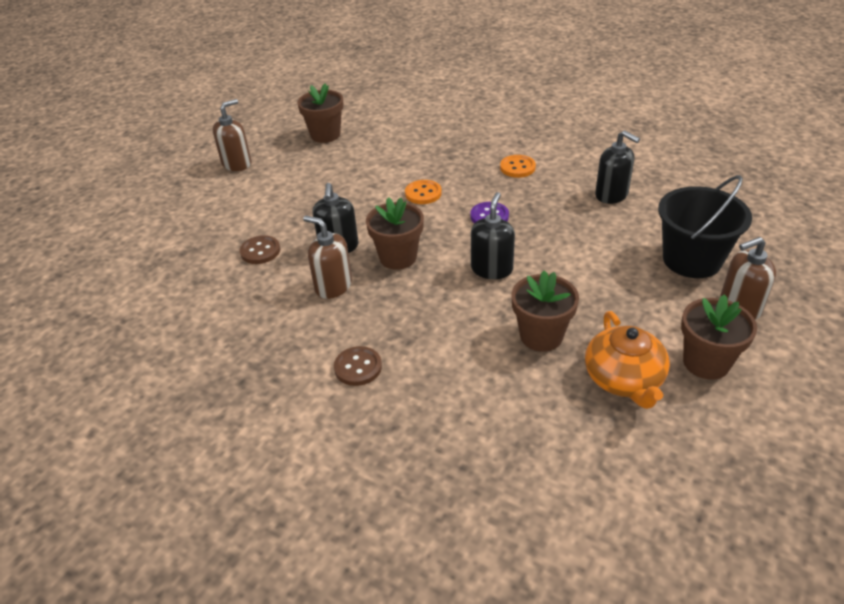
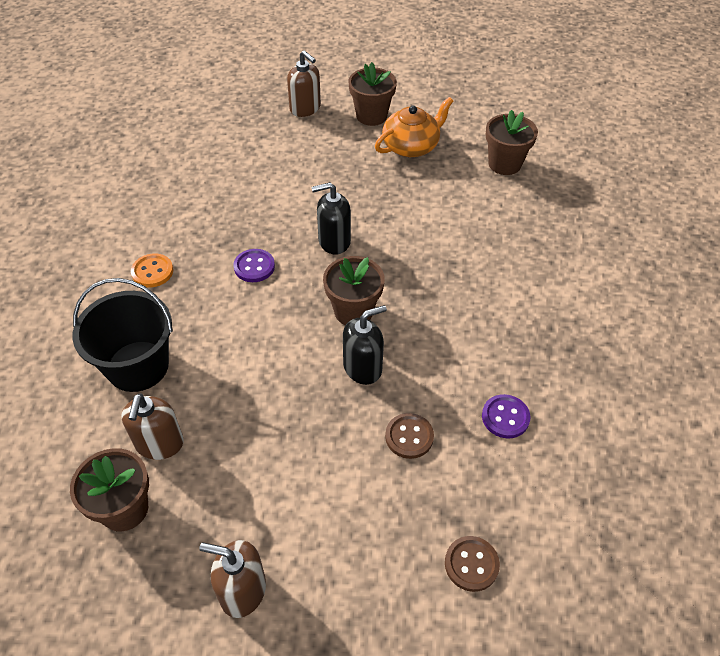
camera: 120 degrees left, 10 degrees up
brown soap dispenser [303,216,352,299] -> brown soap dispenser moved to [121,393,184,460]
brown button [334,346,382,386] -> brown button moved to [445,536,500,592]
orange button [405,180,442,204] -> none
brown flower pot [511,270,579,352] -> brown flower pot moved to [486,110,538,175]
black soap dispenser [595,130,640,204] -> none
black bucket [658,175,752,278] -> black bucket moved to [73,278,173,392]
none -> purple button [482,394,530,438]

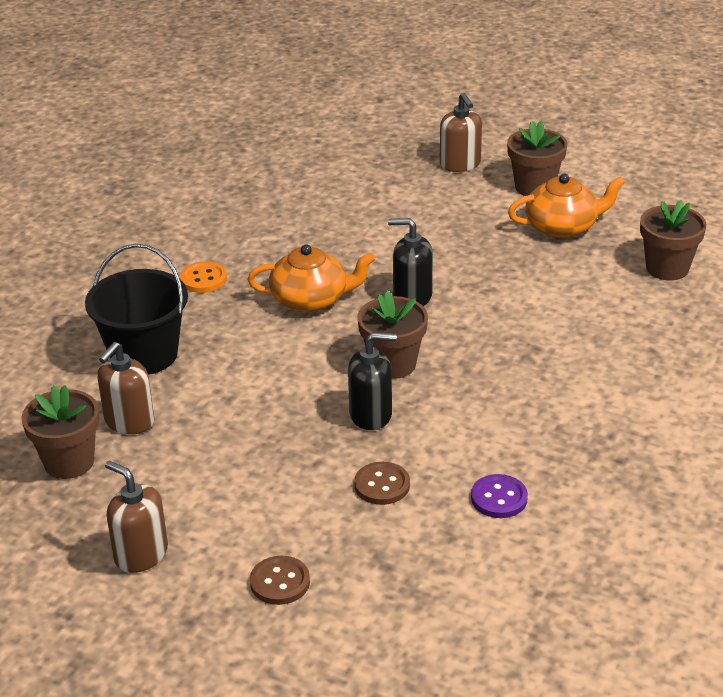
camera: 25 degrees right, 15 degrees down
purple button [234,249,275,282] -> orange teapot [248,244,376,312]
brown button [445,536,500,592] -> brown button moved to [250,556,310,605]

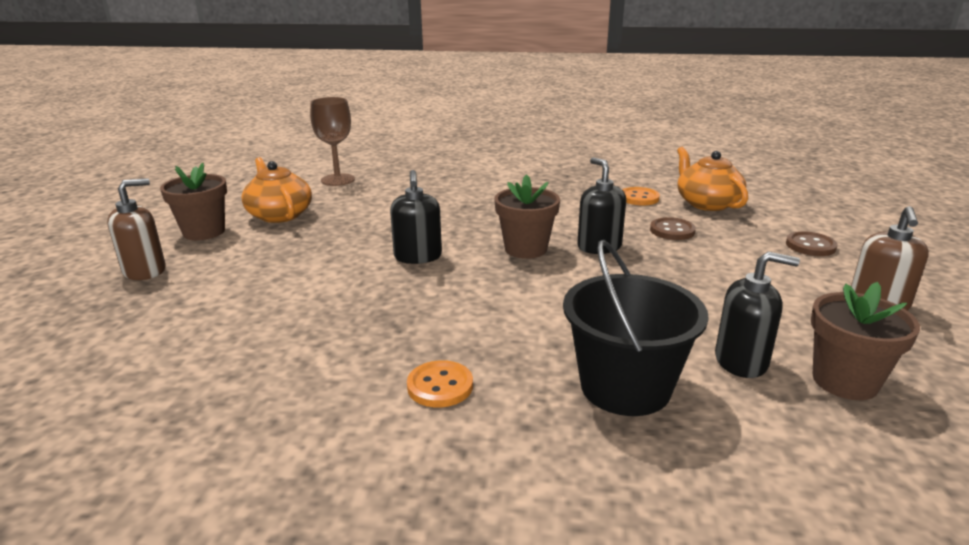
camera: 110 degrees left, 10 degrees down
brown soap dispenser [97,342,154,434] -> black soap dispenser [715,252,800,378]
orange teapot [248,244,376,312] -> orange teapot moved to [677,147,748,211]
purple button [471,474,528,518] -> orange button [622,187,660,205]
brown flower pot [640,201,706,280] -> brown goblet [310,97,355,186]

